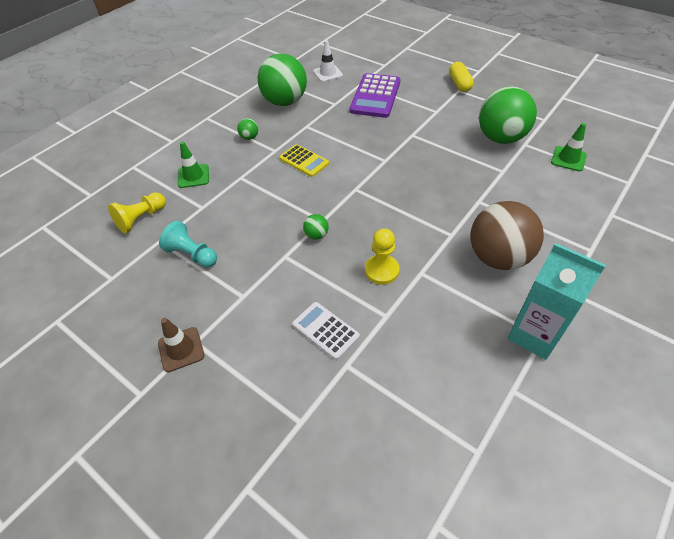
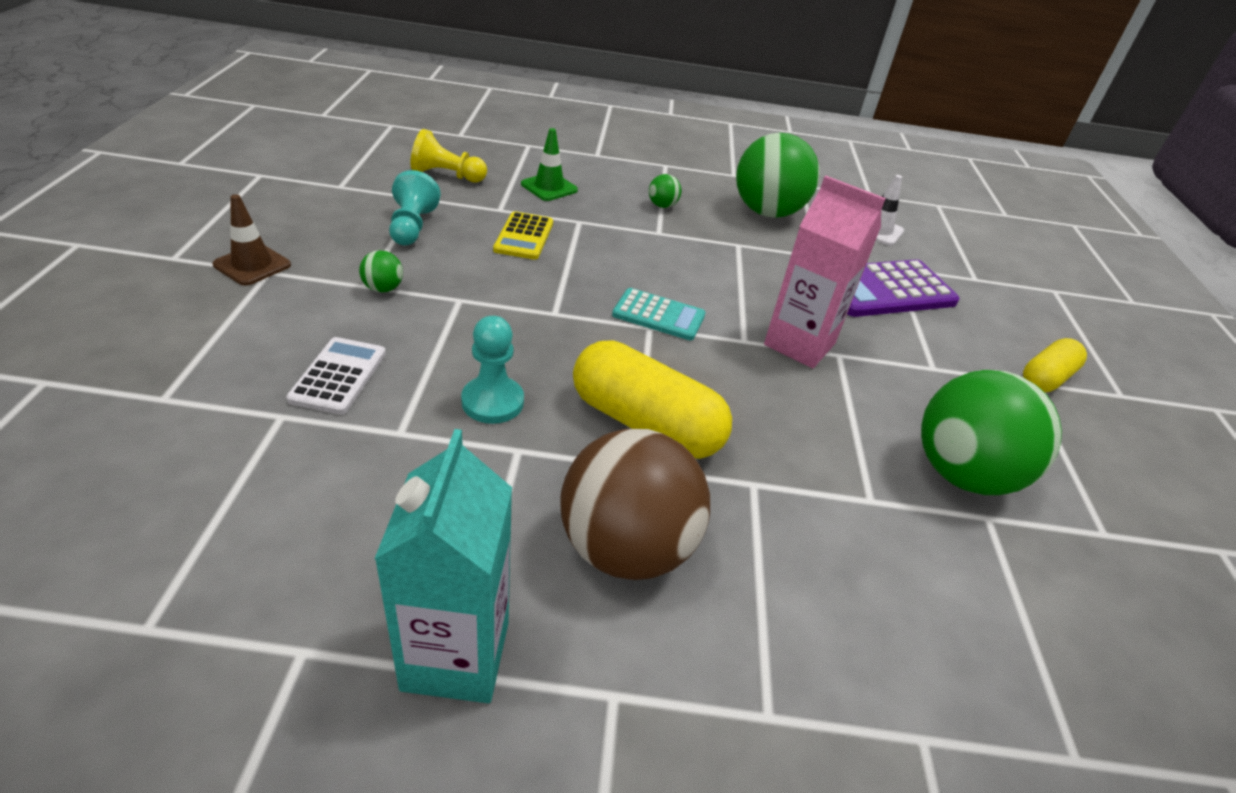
camera: 50 degrees right, 10 degrees down
yellow calculator [279,144,329,177] -> yellow calculator moved to [493,211,553,260]
green ball [303,214,329,240] -> green ball moved to [359,250,403,293]
yellow pawn [365,228,399,285] -> turquoise pawn [461,316,524,424]
green traffic cone [551,123,587,171] -> none
none -> yellow capsule [573,340,732,459]
none -> turquoise calculator [612,288,705,340]
none -> pink carton [764,176,886,368]

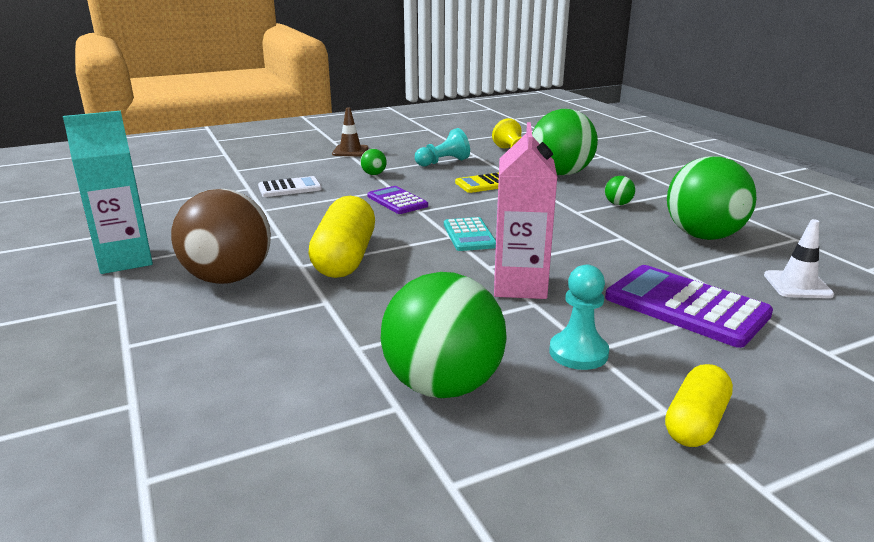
camera: 65 degrees right, 15 degrees down
turquoise pawn [461,316,524,424] -> turquoise pawn moved to [549,265,609,370]
green traffic cone [521,128,578,201] -> green ball [532,109,598,175]
yellow capsule [1023,338,1087,392] -> yellow capsule turned 75 degrees counterclockwise [665,364,733,447]
none -> purple calculator [367,186,428,214]

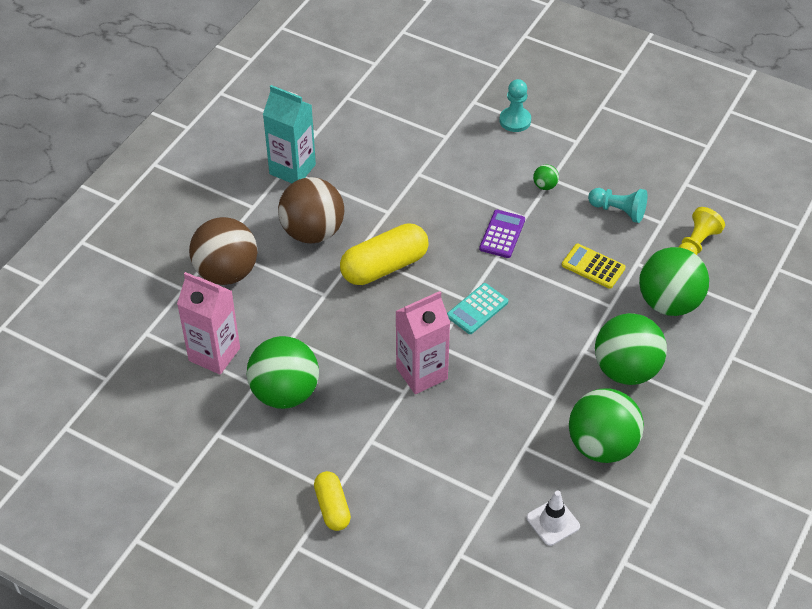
camera: 55 degrees right, 25 degrees up
white calculator [258,176,322,197] -> none
brown traffic cone [332,108,368,156] -> none
turquoise pawn [549,265,609,370] -> turquoise pawn moved to [499,79,531,132]
green ball [605,176,635,205] -> green ball [595,313,667,385], size x2.48
purple calculator [605,265,773,348] -> none
yellow capsule [665,364,733,447] -> yellow capsule turned 75 degrees clockwise [314,471,351,531]
none -> pink carton [177,272,240,375]
none -> brown ball [189,217,257,285]

